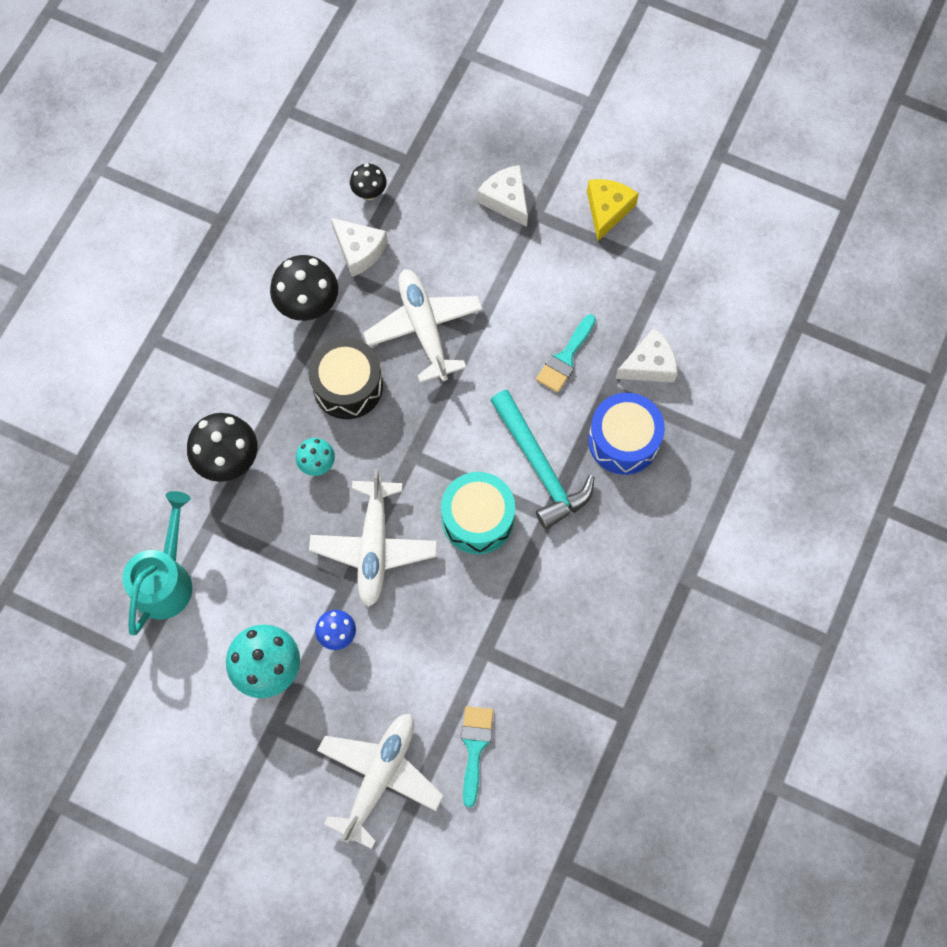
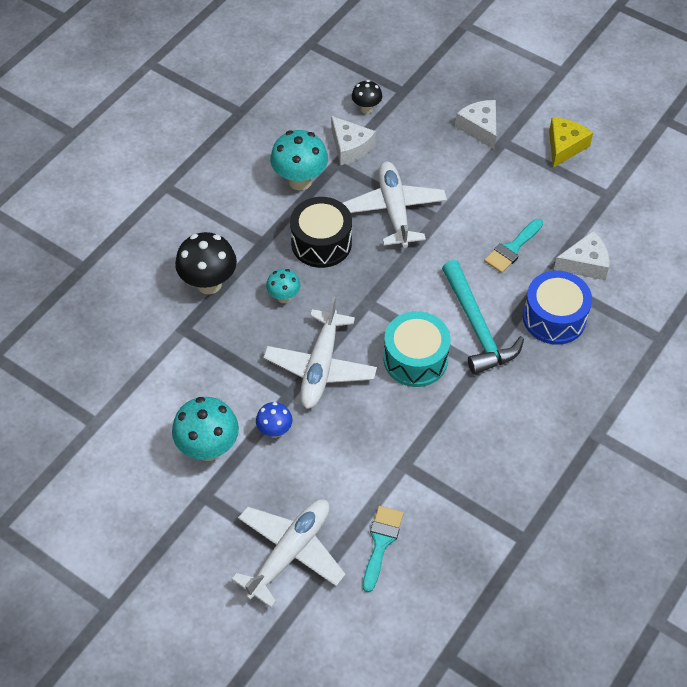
camera: 10 degrees right, 15 degrees down
turquoise watering can [122,491,192,635] -> none
black mushroom [270,255,338,321] -> turquoise mushroom [270,130,328,191]

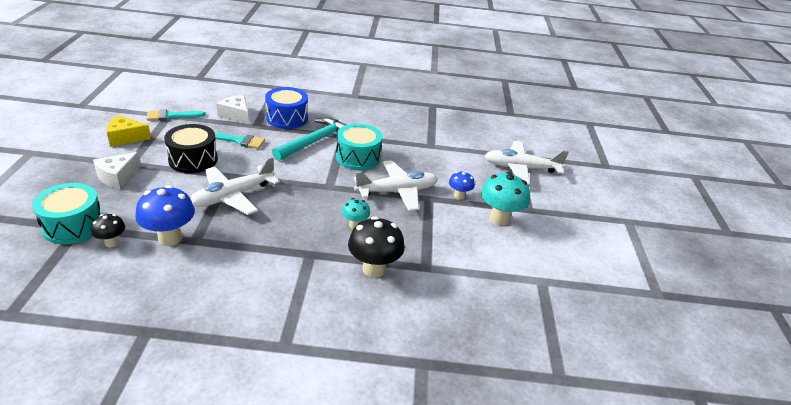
camera: 125 degrees left, 20 degrees down
turquoise mushroom [270,130,328,191] -> none
black drum [290,197,352,268] -> black drum moved to [164,124,218,173]
white cheese [331,116,376,165] -> blue mushroom [135,185,195,246]
turquoise brush [363,506,404,593] -> turquoise brush moved to [146,109,205,121]
none -> turquoise drum [32,183,102,244]

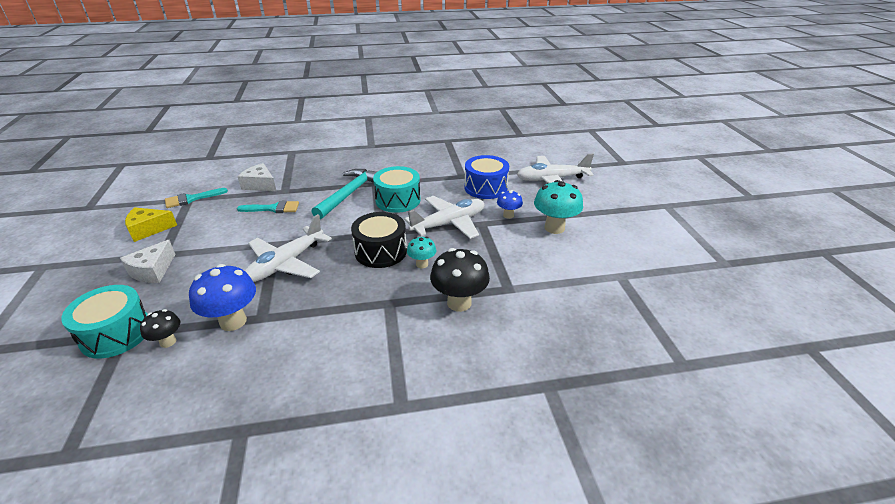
camera: 10 degrees left, 0 degrees up
black drum [164,124,218,173] -> black drum moved to [351,212,407,268]
blue drum [265,87,308,129] -> blue drum moved to [464,155,509,199]

